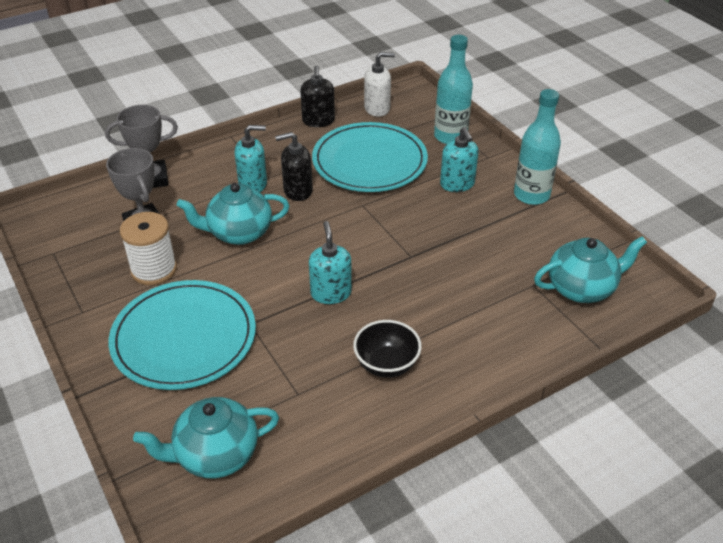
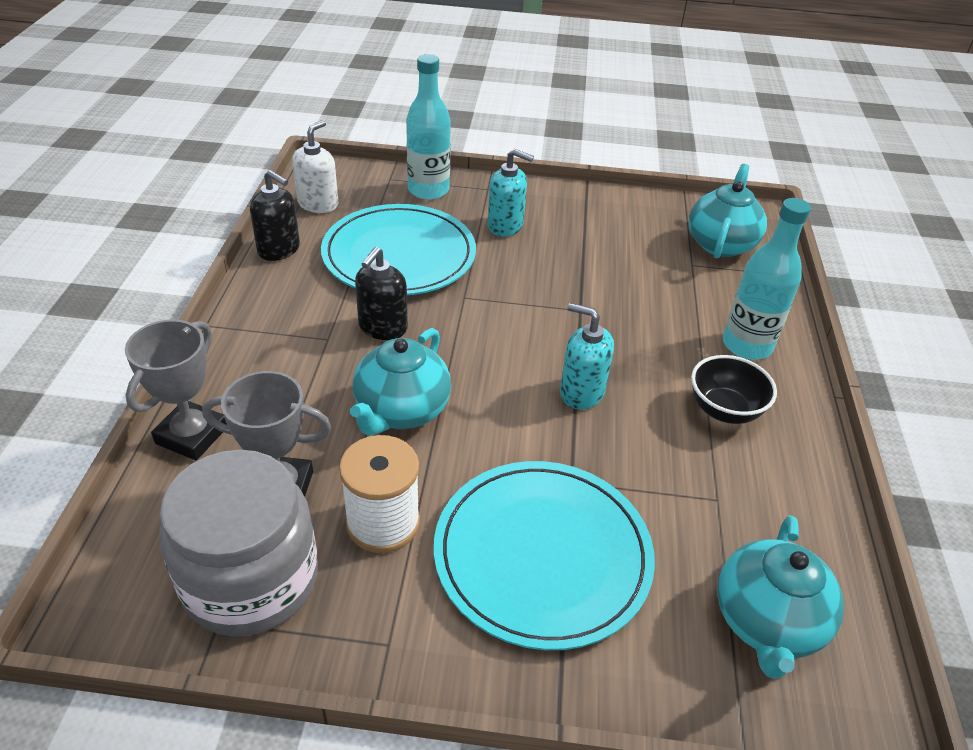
camera: 55 degrees left, 0 degrees up
turquoise soap dispenser [234,125,267,192] -> none
turquoise bottle [514,89,561,205] -> turquoise bottle moved to [723,198,811,360]
none -> grey jar [159,450,318,637]

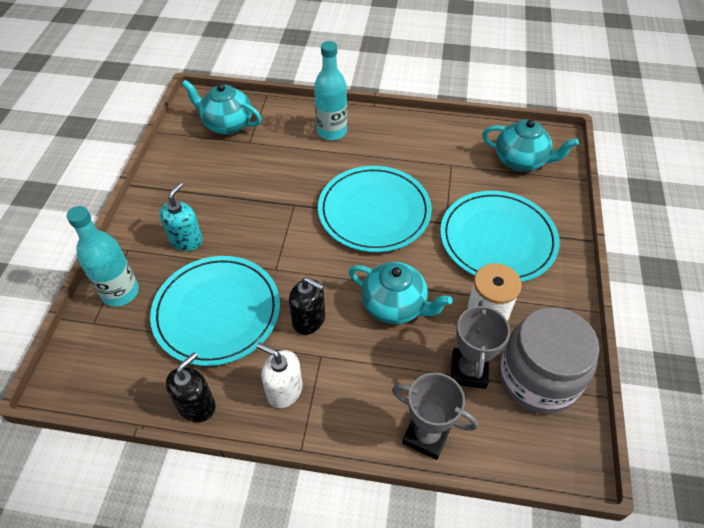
camera: 85 degrees left, 10 degrees up
white soap dispenser [292,120,338,213] -> white soap dispenser moved to [257,343,303,408]
turquoise soap dispenser [560,303,614,410] -> turquoise plate [318,166,432,252]
black bowl [691,355,777,424] -> none

